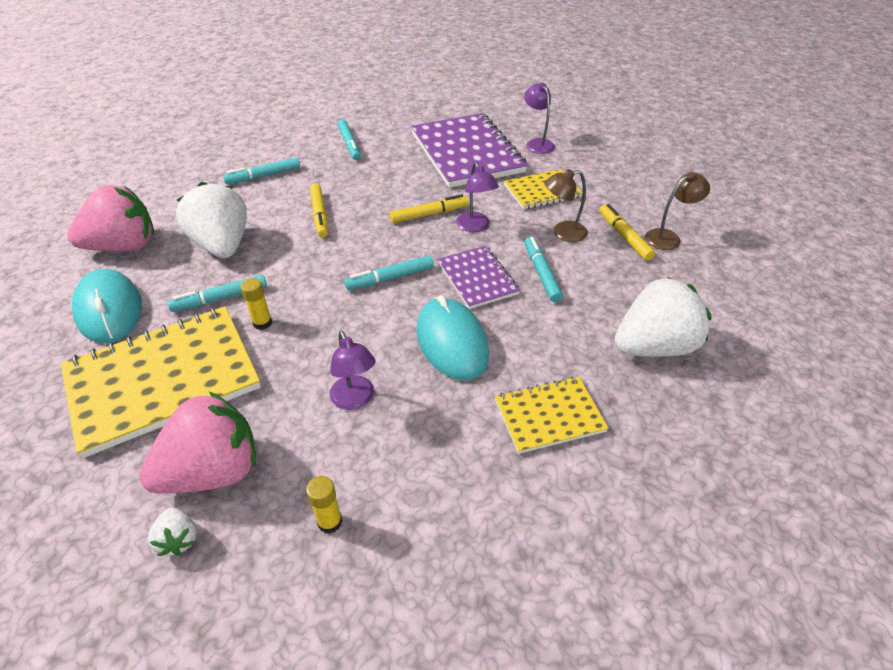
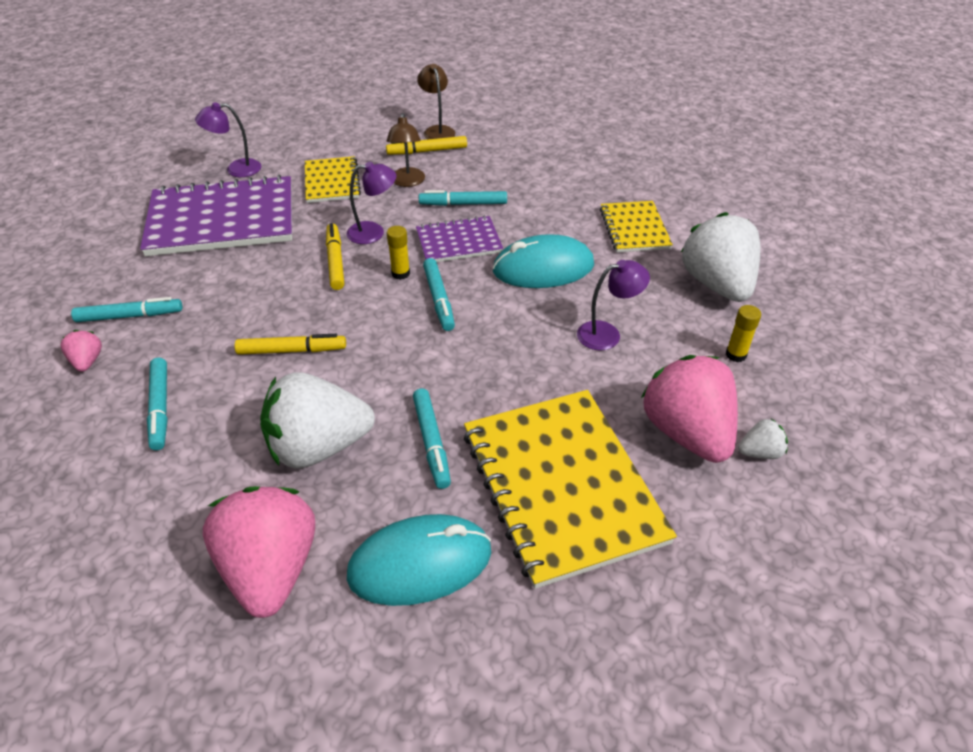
camera: 80 degrees left, 0 degrees up
yellow glue stick [241,278,272,330] -> yellow glue stick moved to [387,226,410,280]
white strawberry [615,277,711,357] -> white strawberry moved to [681,212,760,302]
none -> pink strawberry [61,330,102,372]

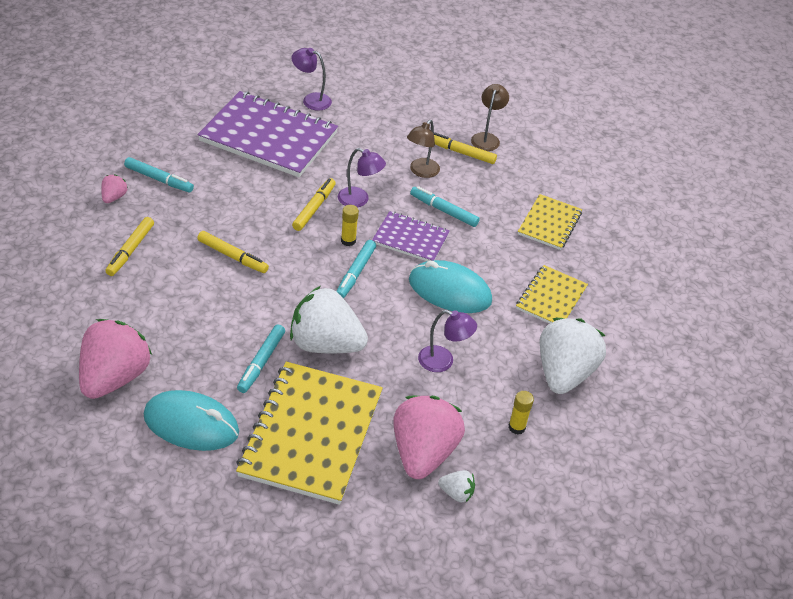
camera: 30 degrees right, 0 degrees up
turquoise marker [147,358,168,450] -> yellow marker [105,217,154,276]
white strawberry [260,373,375,469] -> white strawberry moved to [290,286,368,354]
yellow notebook [305,156,361,203] -> yellow notebook moved to [518,194,582,250]

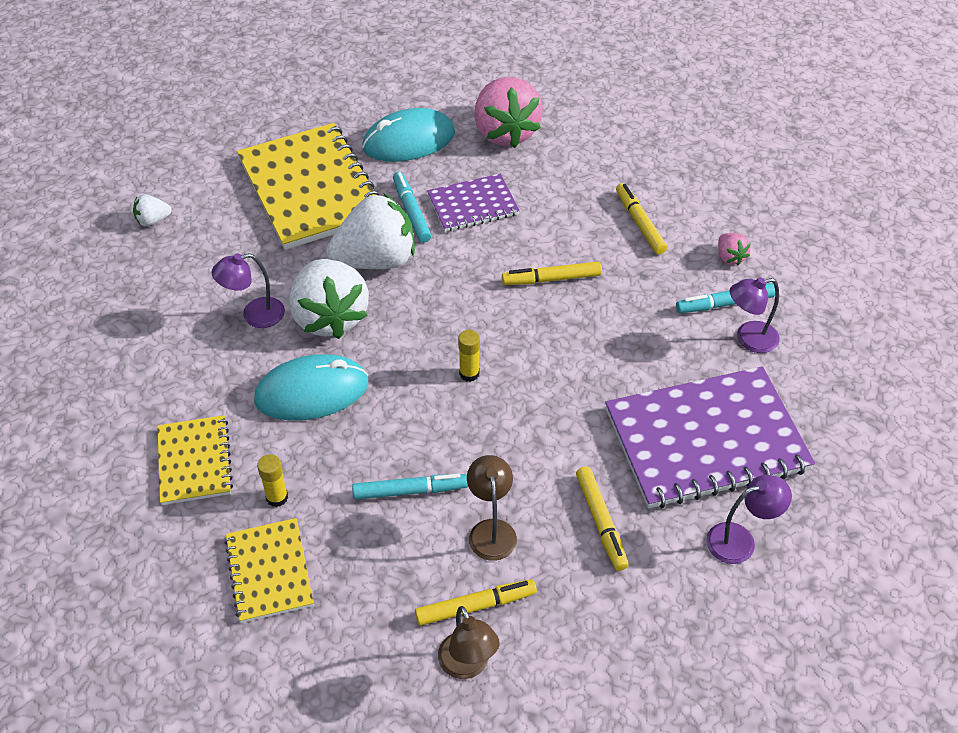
camera: 145 degrees right, 5 degrees up
yellow marker [292,178,336,231] -> yellow marker moved to [576,466,628,571]
turquoise marker [336,240,376,299] -> none
purple lamp [338,148,386,208] -> purple lamp moved to [730,277,780,353]
purple notebook [372,211,450,261] -> purple notebook moved to [427,174,520,232]
pink strawberry [393,395,465,479] -> none
yellow glue stick [508,391,534,435] -> yellow glue stick moved to [257,454,288,507]
white strawberry [540,318,606,394] -> white strawberry moved to [289,259,369,339]

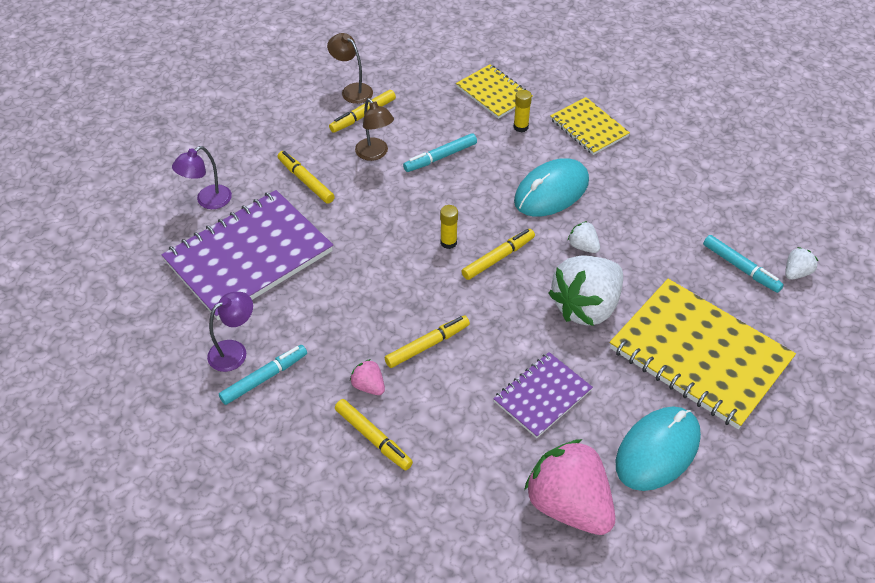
camera: 155 degrees right, 0 degrees up
purple lamp [211,253,285,328] -> none
white strawberry [289,259,369,339] -> white strawberry [568,221,600,253], size x0.43
turquoise marker [393,172,431,243] -> turquoise marker moved to [703,235,784,293]
pink strawberry [718,233,751,266] -> pink strawberry moved to [350,359,385,395]
none -> yellow marker [462,229,535,280]

